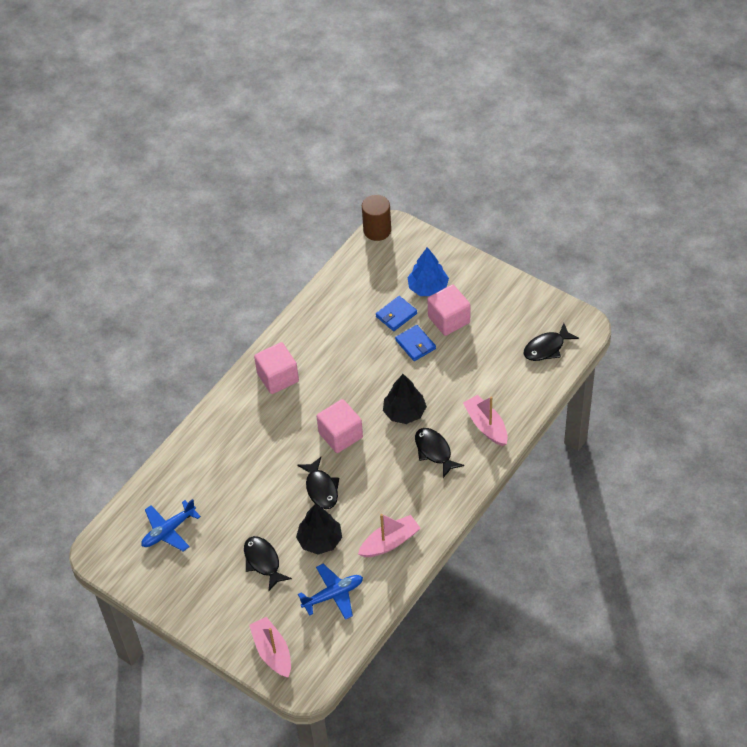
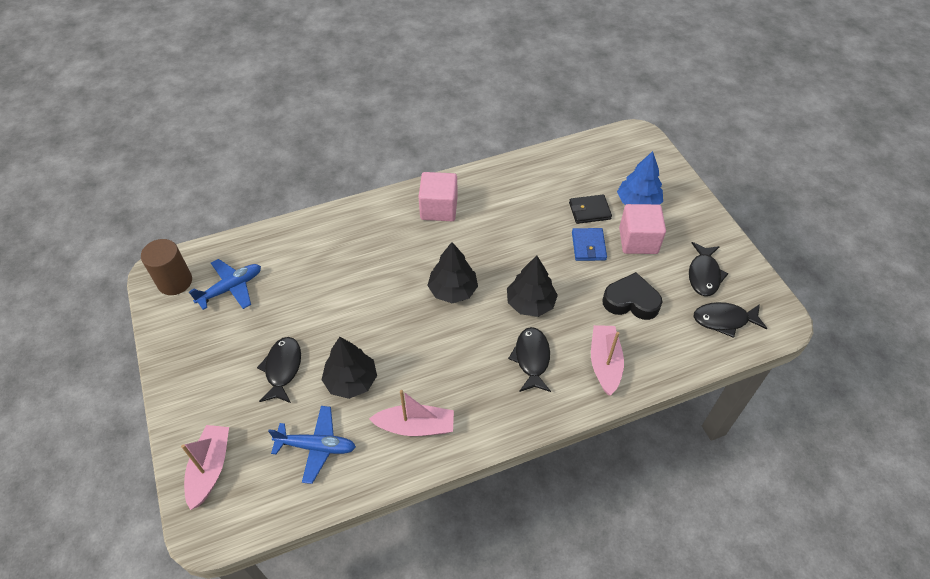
camera: 30 degrees right, 0 degrees up
blue plane [141,499,201,552] -> blue plane turned 150 degrees clockwise [189,259,261,310]
black fish [297,457,339,509] -> black fish moved to [689,242,728,296]
pink cube [317,399,363,453] -> black tree [427,242,478,303]
brown cylinder [362,195,391,241] -> brown cylinder moved to [141,239,192,295]
blue wallet [376,296,417,331] -> black wallet [569,194,612,224]
none -> black heart [602,272,662,320]

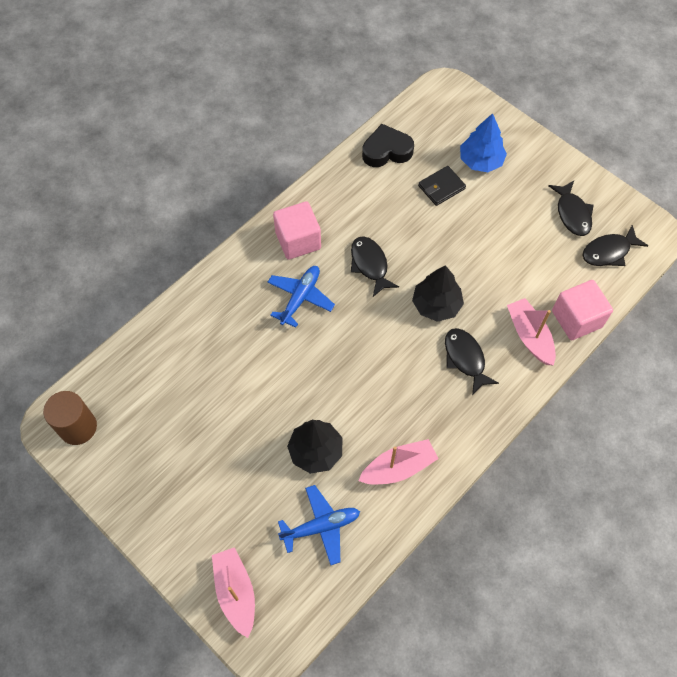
camera: 25 degrees left, 10 degrees up
blue plane [189,259,261,310] -> blue plane moved to [268,266,335,328]
black fish [257,337,301,403] -> black fish moved to [351,236,399,297]
black tree [427,242,478,303] -> none
blue wallet [572,228,607,261] -> none
black heart [602,272,662,320] -> black heart moved to [362,124,414,167]
pink cube [619,204,666,254] -> pink cube moved to [552,280,613,340]

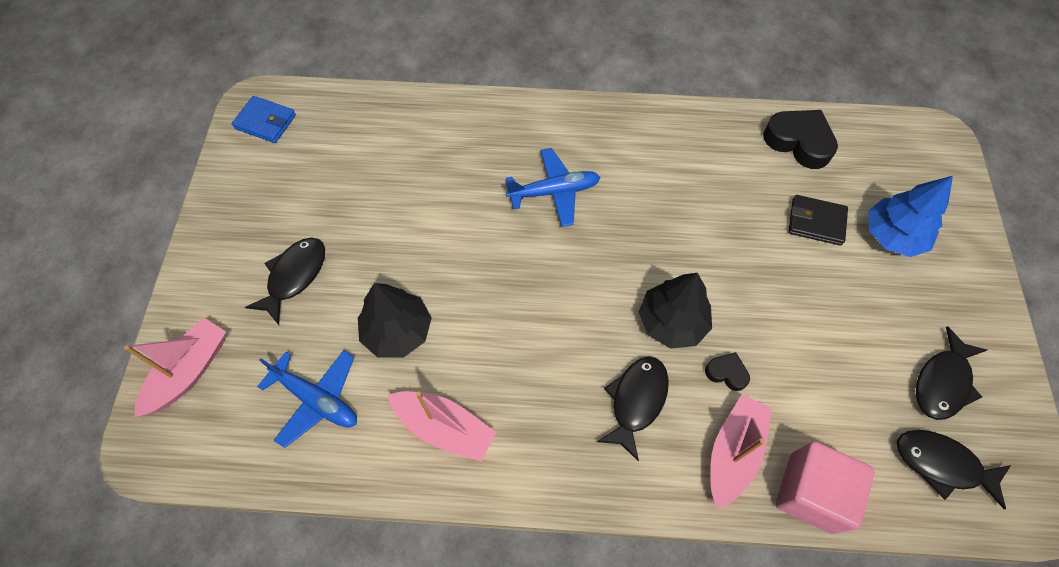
camera: 50 degrees right, 0 degrees up
brown cylinder [43,391,97,445] -> blue wallet [232,96,296,143]
pink cube [273,201,321,260] -> none
black fish [351,236,399,297] -> black fish moved to [245,238,325,325]
none -> black heart [705,352,750,391]

